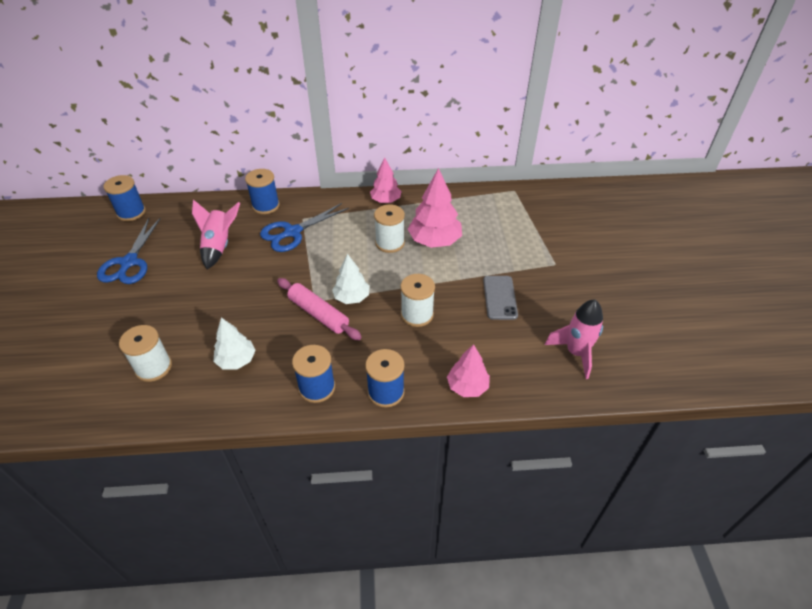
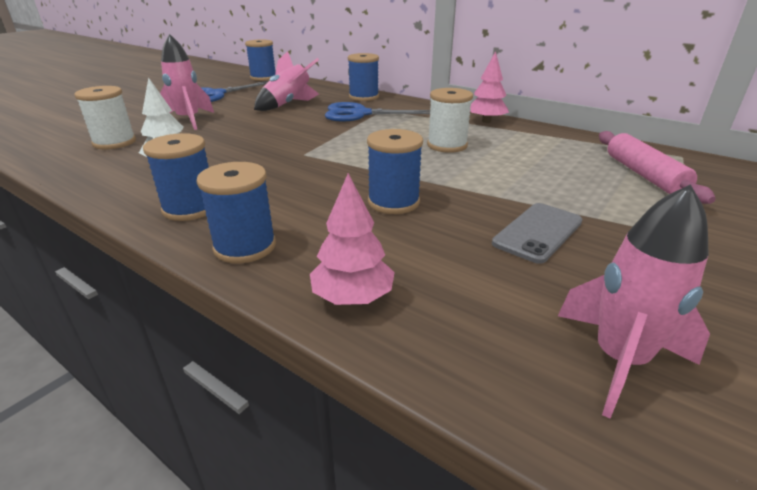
camera: 40 degrees right, 15 degrees down
pink rolling pin [277,278,362,340] -> pink rolling pin moved to [599,131,716,204]
white tree [332,254,370,304] -> none
white spool [400,274,435,327] -> blue spool [367,129,423,214]
pink tree [408,168,462,248] -> none
none -> pink rocket [160,34,214,130]

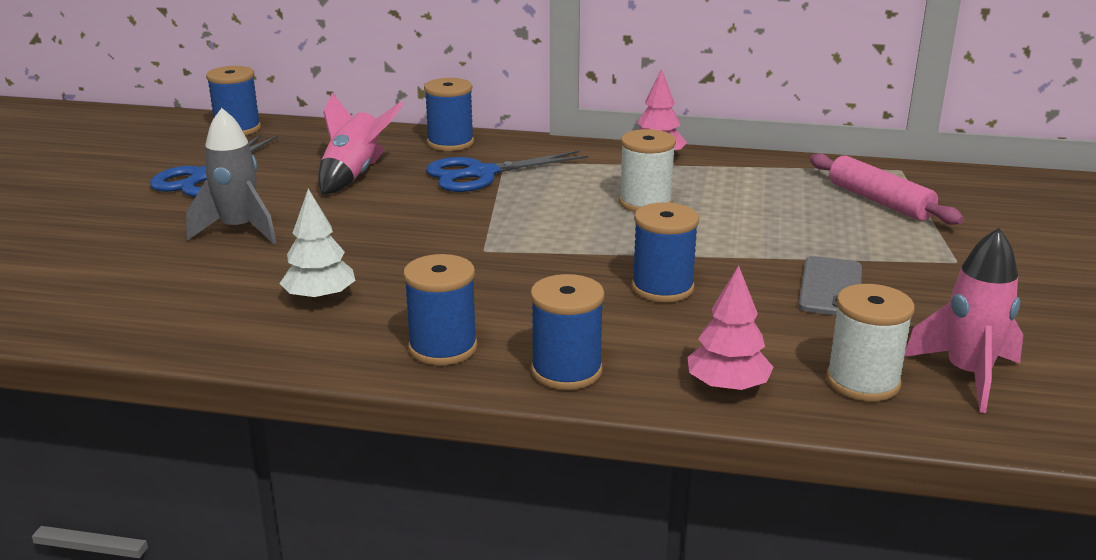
camera: 25 degrees left, 5 degrees down
white spool [74,86,136,149] -> white spool moved to [826,284,915,402]
pink rocket [160,34,214,130] -> grey rocket [186,108,277,244]

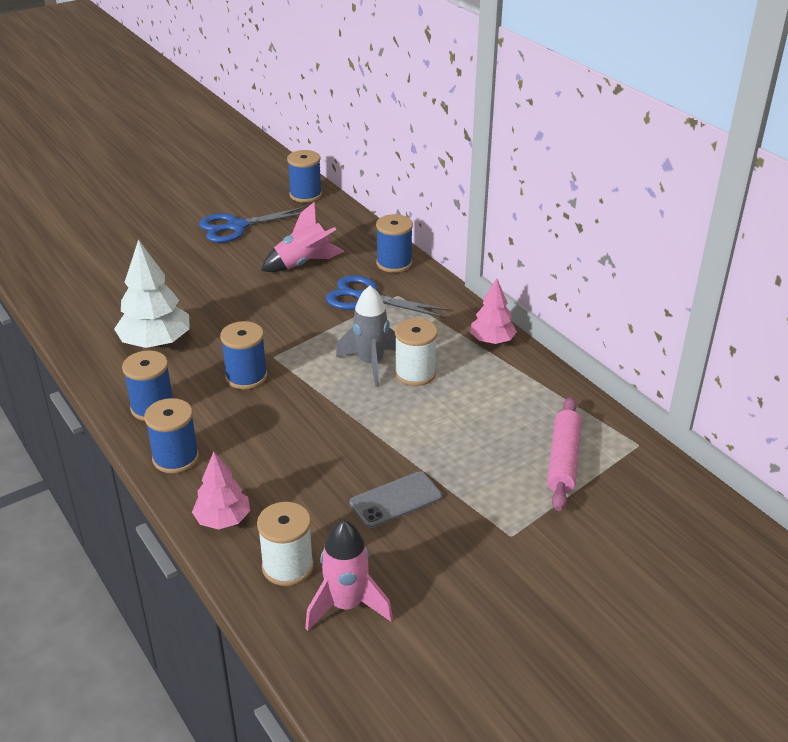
camera: 45 degrees right, 10 degrees up
grey rocket [186,108,277,244] -> grey rocket moved to [336,286,396,387]
white tree [279,189,356,302] -> white tree [114,239,190,348], size x1.59
blue spool [632,202,699,302] -> blue spool moved to [220,321,267,389]

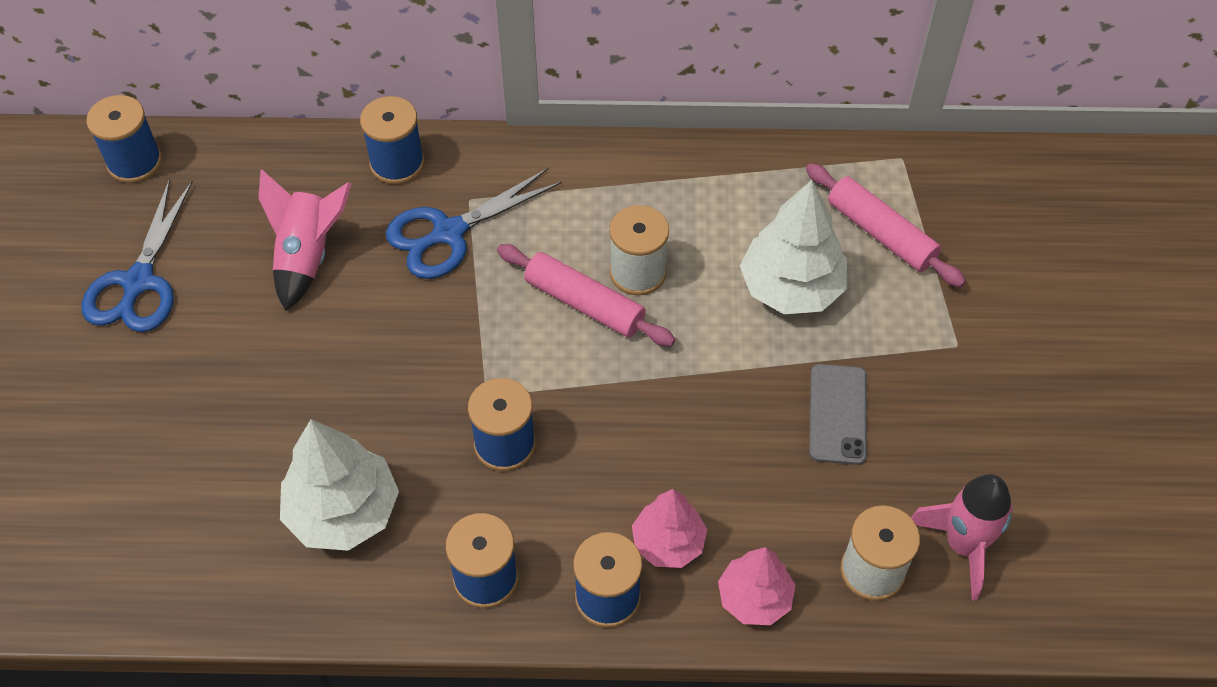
camera: 55 degrees left, 20 degrees up
grey rocket [336,286,396,387] -> pink rolling pin [497,244,676,346]
pink tree [470,278,517,344] -> pink tree moved to [632,489,708,568]
none -> white tree [740,180,847,314]

